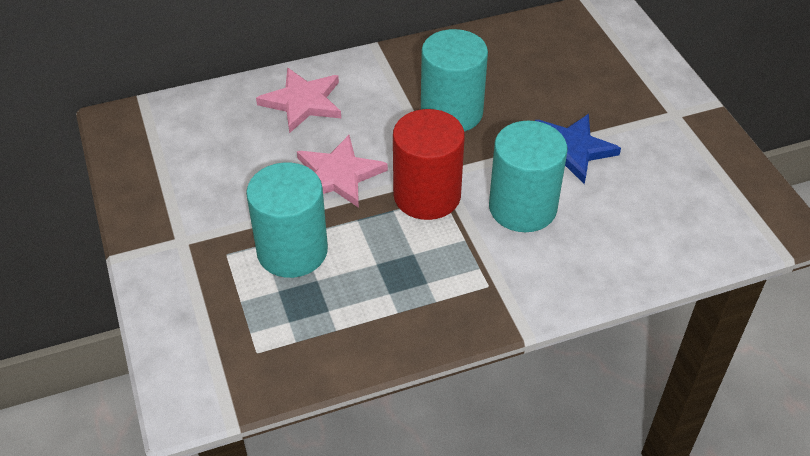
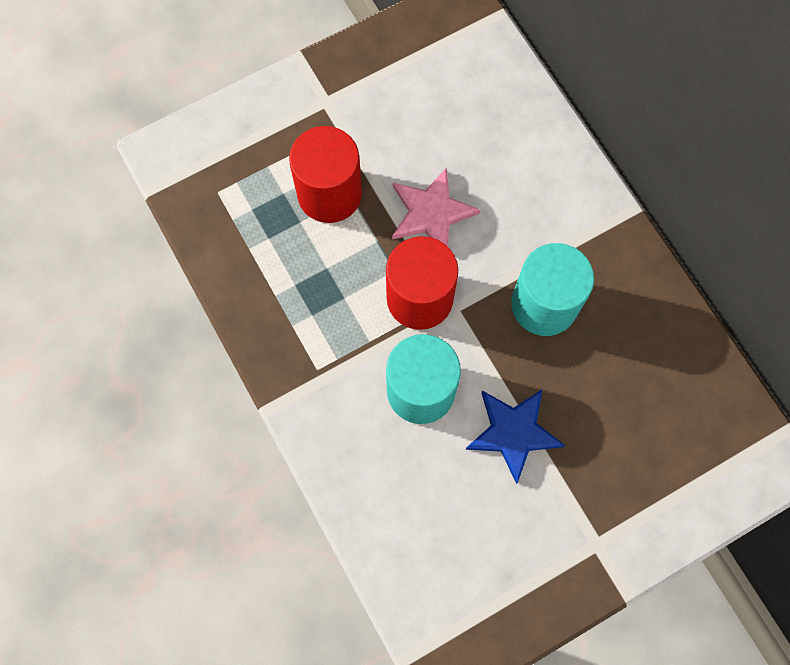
camera: 80 degrees right, 25 degrees up
turquoise cylinder [246,162,328,278] -> red cylinder [289,126,362,223]
pink star [256,68,341,133] -> none

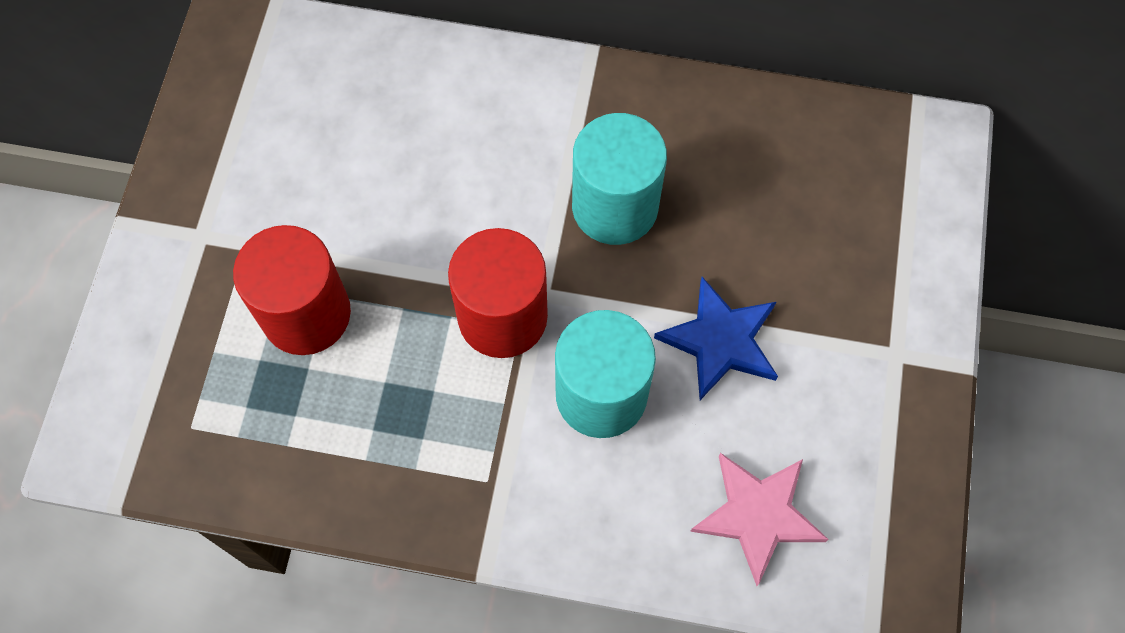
camera: 50 degrees left, 5 degrees down
pink star [392,167,480,246] -> pink star moved to [690,453,829,586]

